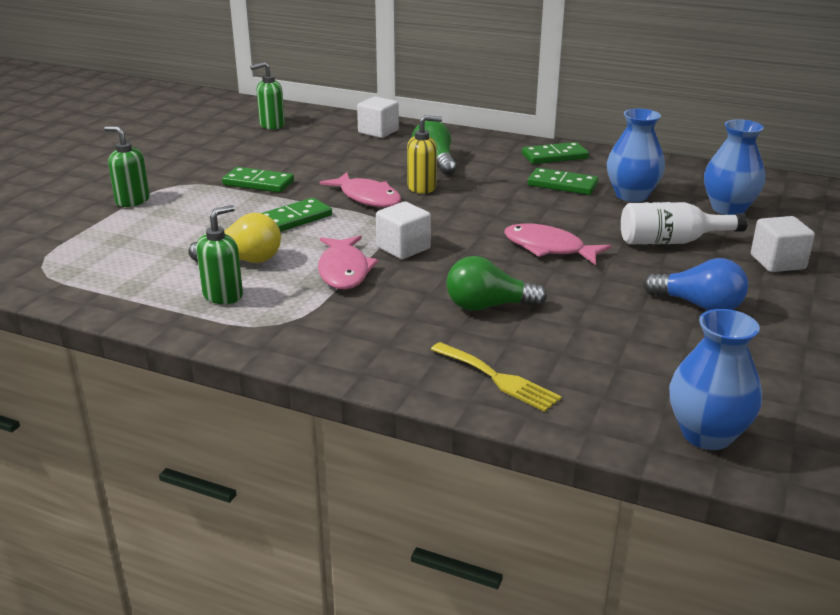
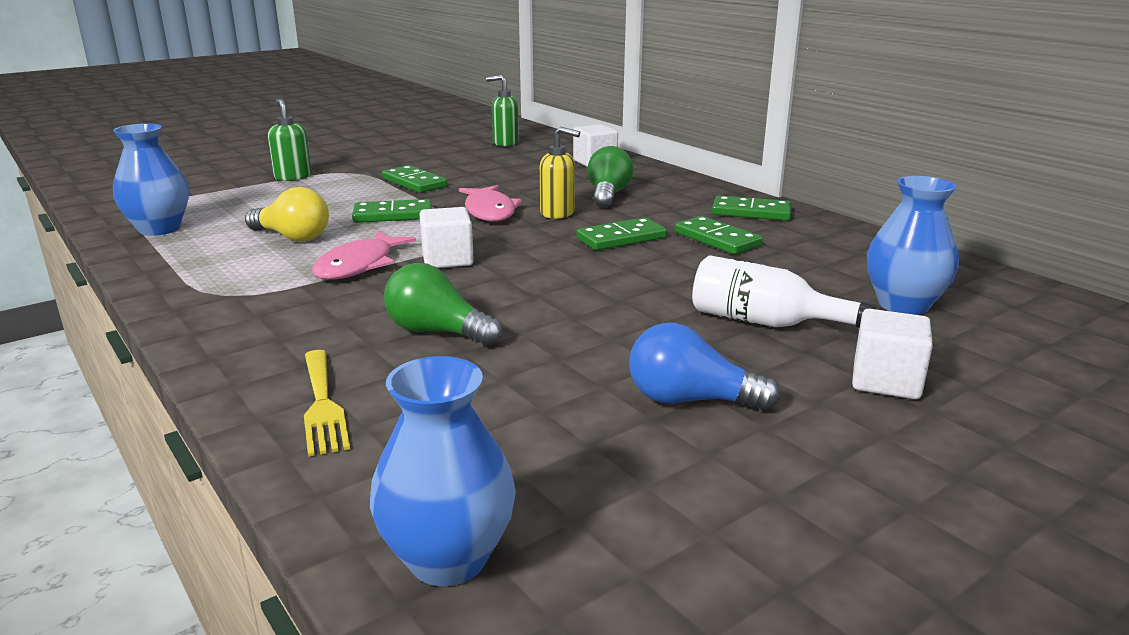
camera: 30 degrees right, 5 degrees down
green soap dispenser [196,205,243,304] -> none
pink fish [504,223,611,265] -> none
blue vase [607,109,665,202] -> blue vase moved to [113,123,189,236]
blue light bulb [643,258,748,311] -> blue light bulb turned 135 degrees clockwise [629,323,781,411]
none -> green domino [576,217,667,250]

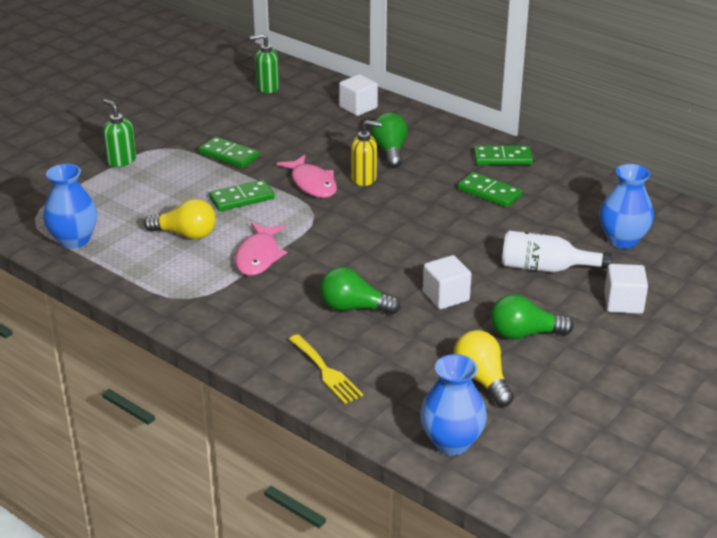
camera: 15 degrees left, 10 degrees up
white cube [419,207,474,268] -> white cube moved to [423,255,471,309]
green domino [576,217,667,250] -> none
blue light bulb [629,323,781,411] -> green light bulb [491,294,574,340]
none -> yellow light bulb [454,330,514,406]

